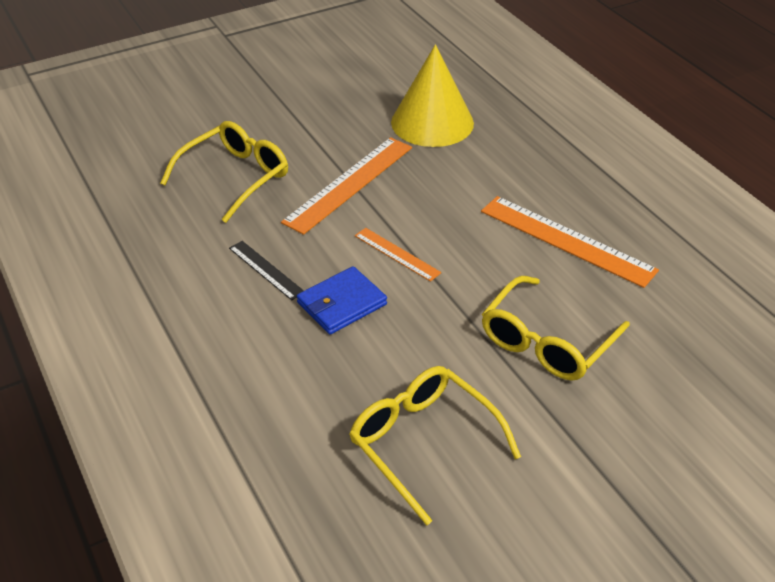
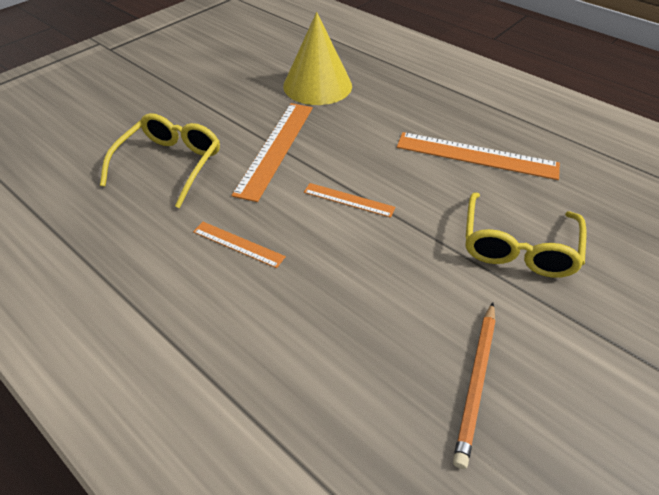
camera: 20 degrees left, 5 degrees up
black ruler [229,241,304,300] -> orange ruler [193,222,286,268]
blue wallet [297,266,387,334] -> none
yellow glasses [349,366,521,526] -> orange pencil [453,302,496,469]

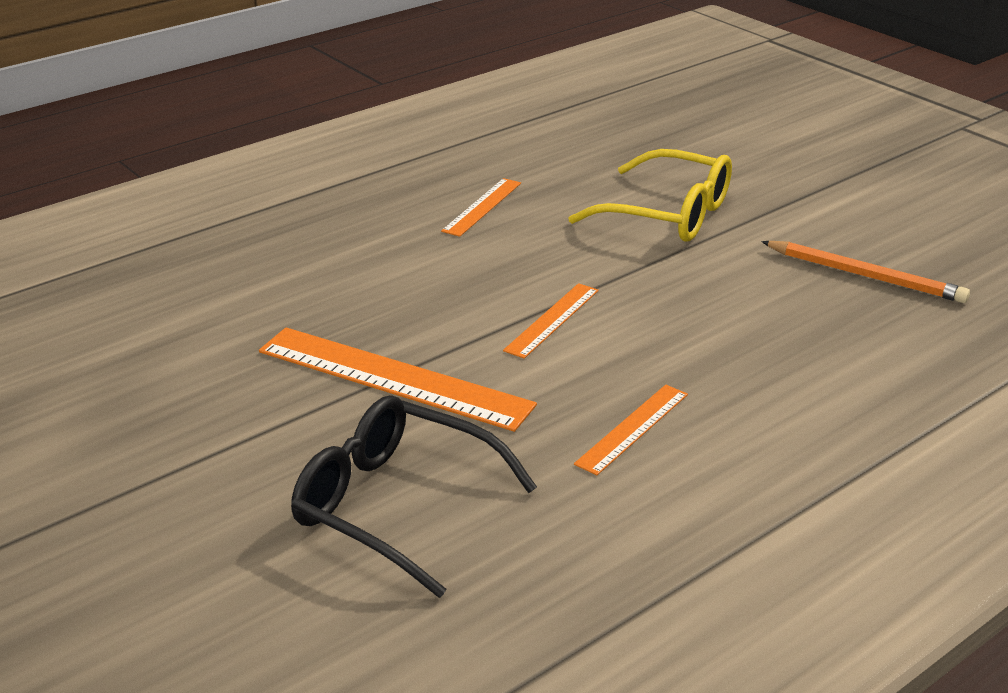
camera: 80 degrees left, 15 degrees down
yellow glasses [100,113,220,208] -> black glasses [291,395,537,598]
yellow cone [283,12,352,105] -> none
orange ruler [397,132,560,180] -> orange ruler [441,178,521,237], size x0.54

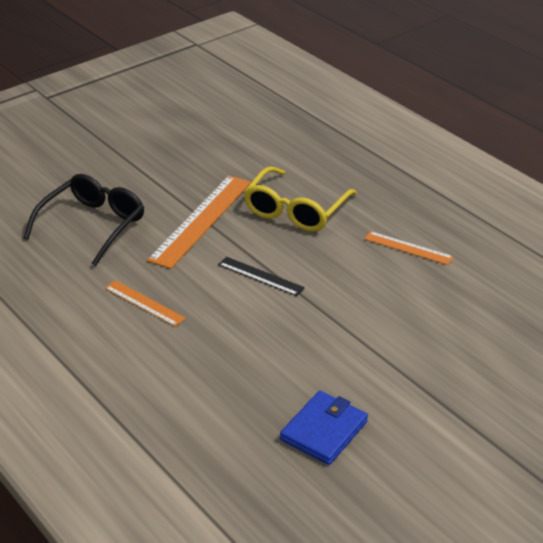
camera: 90 degrees right, 5 degrees up
orange ruler [503,283,599,359] -> black ruler [218,257,305,296]
yellow glasses [568,149,732,242] -> yellow glasses moved to [243,166,357,232]
orange pencil [761,241,970,303] -> blue wallet [280,391,368,465]

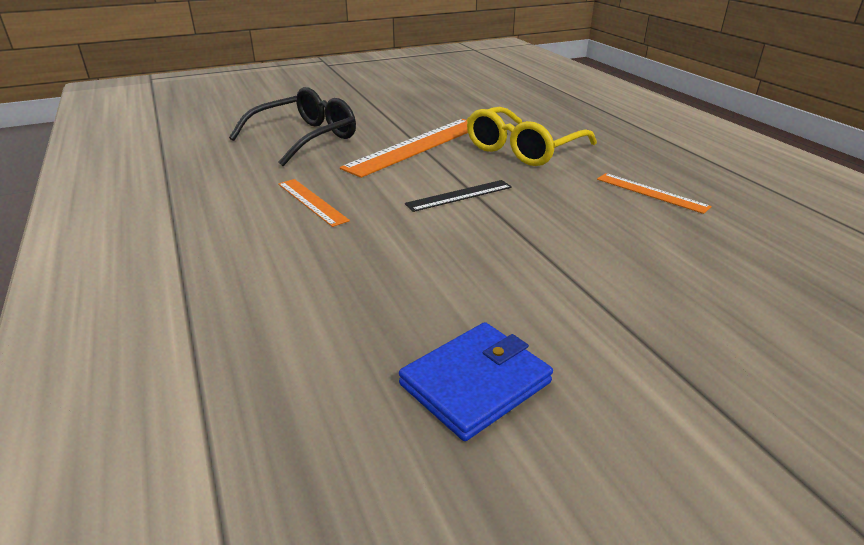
camera: 15 degrees right, 5 degrees down
black ruler [218,257,305,296] -> black ruler turned 75 degrees counterclockwise [405,180,512,212]

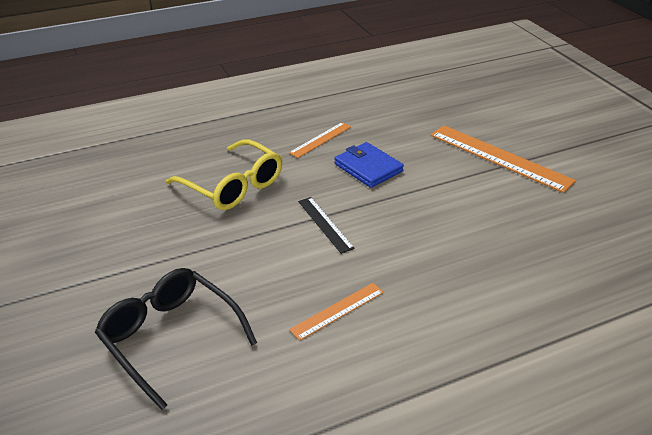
camera: 90 degrees left, 5 degrees up
orange ruler [340,119,468,178] -> orange ruler moved to [430,125,576,193]
blue wallet [399,322,553,441] -> blue wallet moved to [334,142,404,188]

